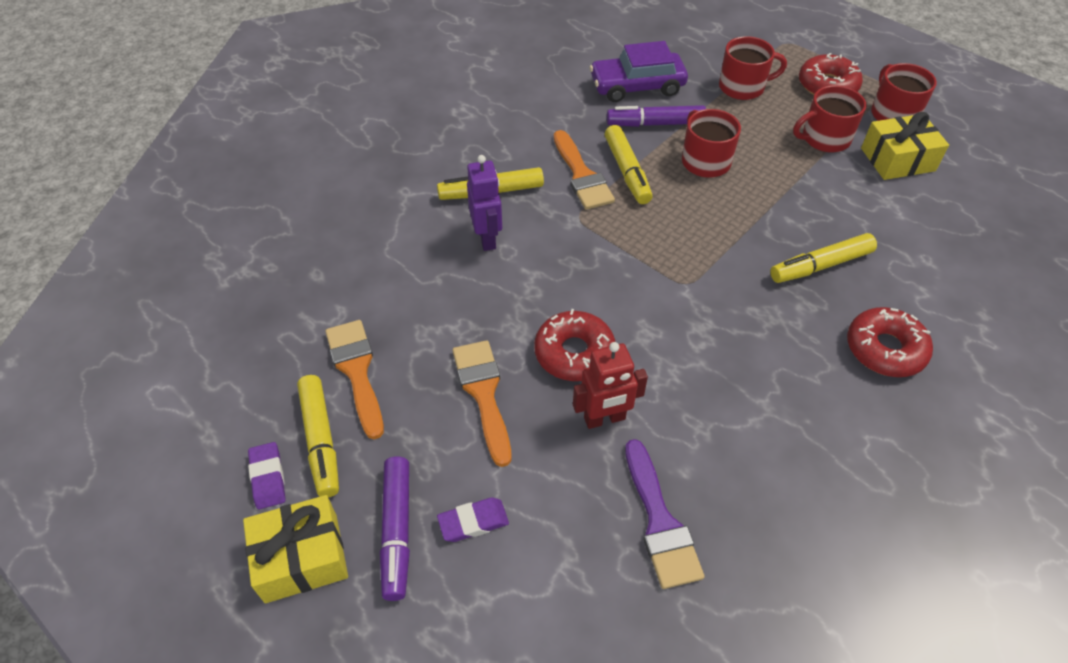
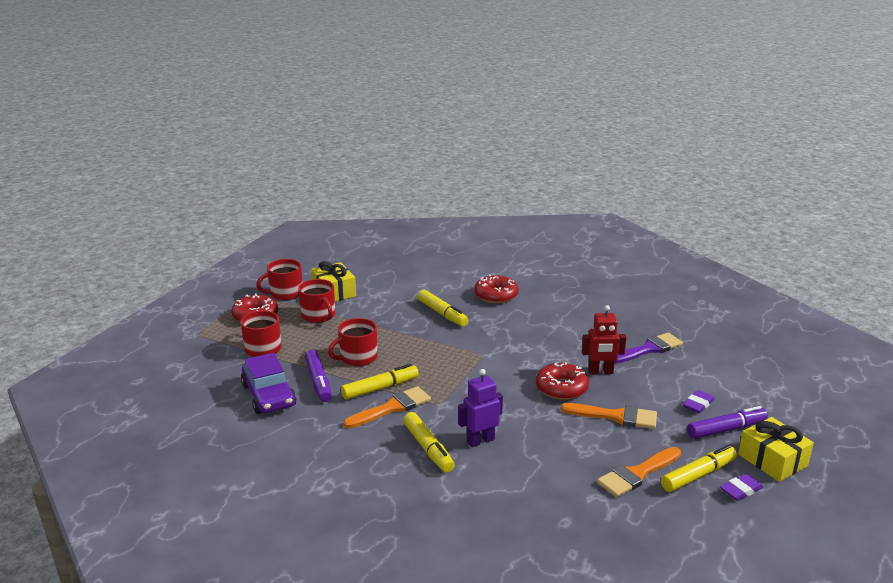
camera: 105 degrees left, 25 degrees down
purple eraser [437,498,509,542] -> purple eraser turned 75 degrees clockwise [683,390,715,413]
orange brush [452,340,511,467] -> orange brush turned 135 degrees counterclockwise [560,403,657,429]
red robot [573,342,648,429] -> red robot turned 120 degrees clockwise [582,305,627,374]

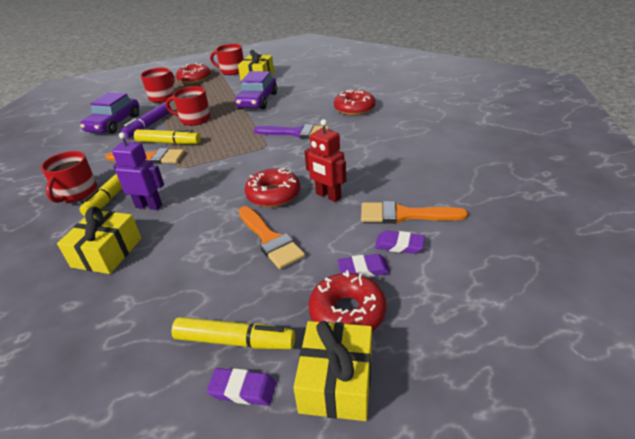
camera: 45 degrees right, 10 degrees up
red mug [298,279,335,323] -> red mug moved to [41,151,97,203]
yellow marker [418,290,468,326] -> none
orange brush [597,447,681,497] -> orange brush moved to [361,201,468,224]
purple brush [614,333,683,364] -> purple brush moved to [254,124,329,139]
purple marker [687,406,768,439] -> red donut [308,270,386,331]
none -> yellow gift [57,207,142,274]
none -> purple car [235,71,277,109]
none -> purple eraser [375,230,425,254]

